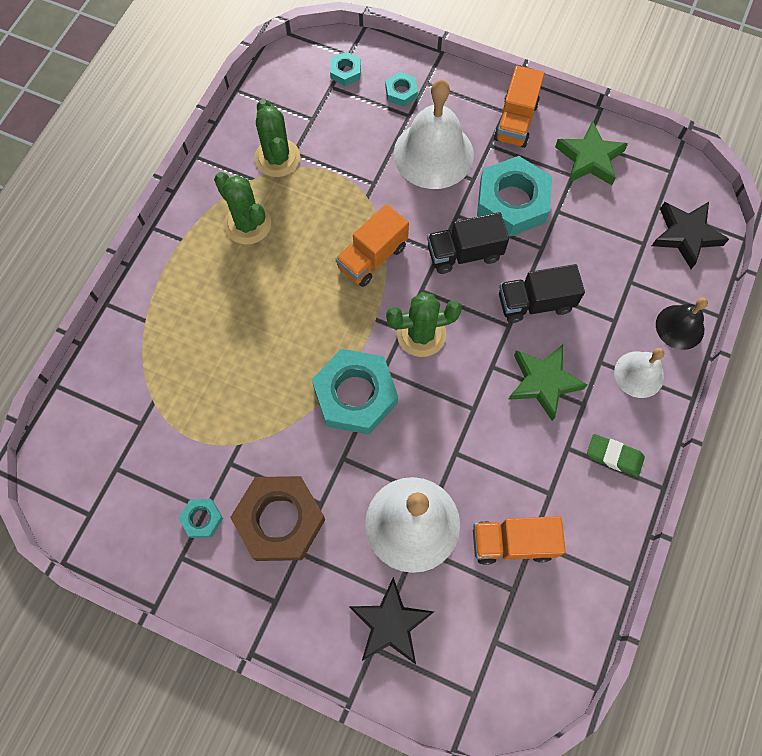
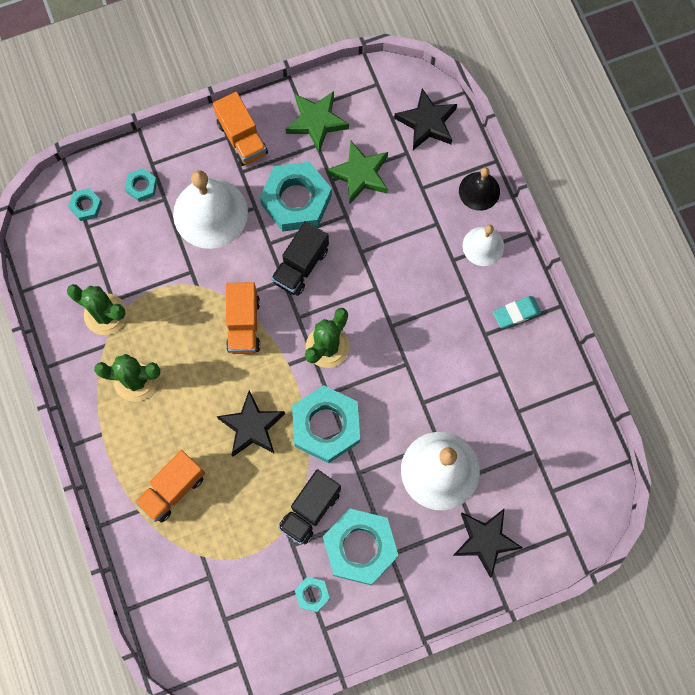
camera: 45 degrees left, 5 degrees up
brown nut [230,476,325,561] -> turquoise nut [323,509,399,585]
orange truck [473,516,566,565] -> orange truck moved to [135,450,205,523]
black truck [499,264,585,323] -> black truck moved to [278,469,341,545]
green star [508,345,587,421] -> green star moved to [327,141,388,204]
green eraser [587,434,645,477] -> turquoise eraser [493,296,541,328]
none -> black star [216,391,285,457]

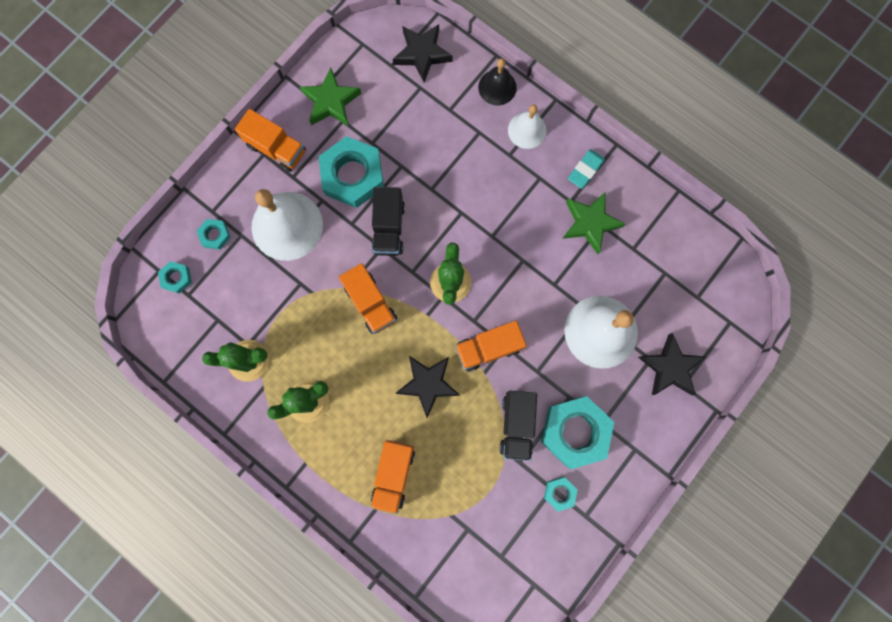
camera: 30 degrees left, 5 degrees up
turquoise nut [292,385,360,463] -> orange truck [455,321,527,372]
green star [327,141,388,204] -> green star moved to [563,192,625,254]

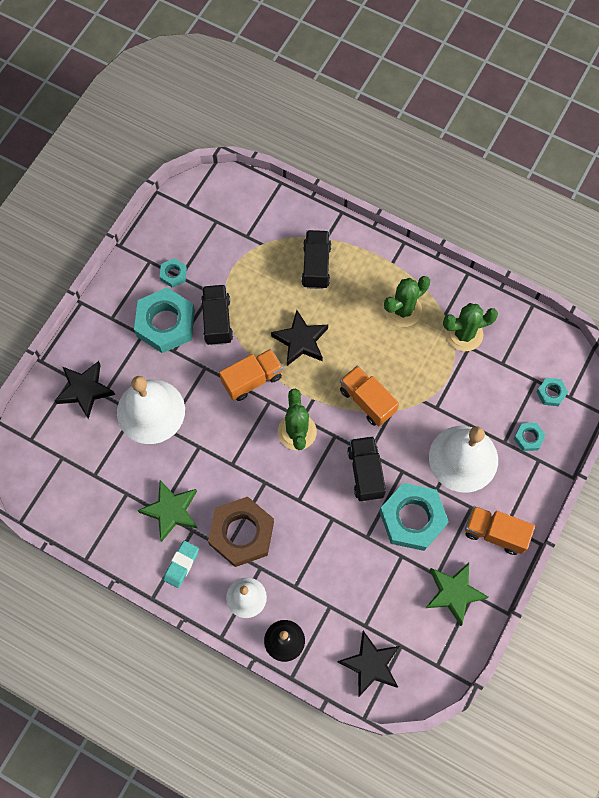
camera: 170 degrees right, 10 degrees down
orange truck [371,440,415,514] -> black truck [301,230,331,289]
none -> brown nut [208,496,274,567]

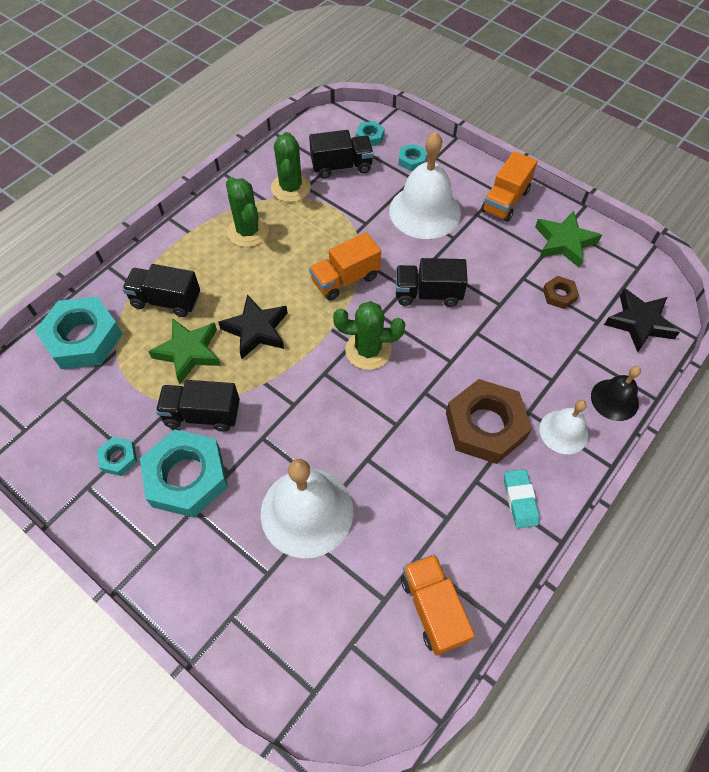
camera: 80 degrees left, 10 degrees down
black star [54,361,115,419] -> none
green star [138,480,197,542] -> green star moved to [148,318,221,384]
turquoise eraser [163,541,199,588] -> turquoise eraser turned 45 degrees clockwise [504,469,539,528]
orange truck [219,349,283,401] -> orange truck moved to [401,554,475,655]
turquoise nut [380,483,449,551] -> turquoise nut moved to [35,297,122,369]
none -> black truck [309,130,374,179]
none -> brown nut [543,276,579,309]

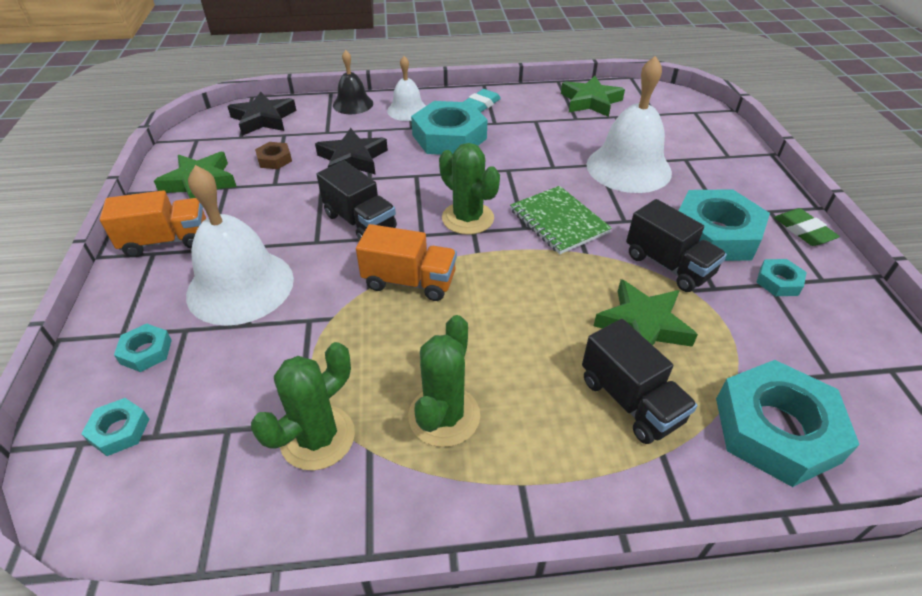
camera: 135 degrees left, 15 degrees down
black star [218,294,288,359] -> black star moved to [315,128,388,175]
black truck [309,130,374,179] -> none
orange truck [401,554,475,655] -> green star [561,76,625,117]
brown nut [446,379,532,464] -> turquoise nut [411,101,488,155]
none -> green notebook [510,186,612,254]
none -> green eraser [774,208,840,246]

